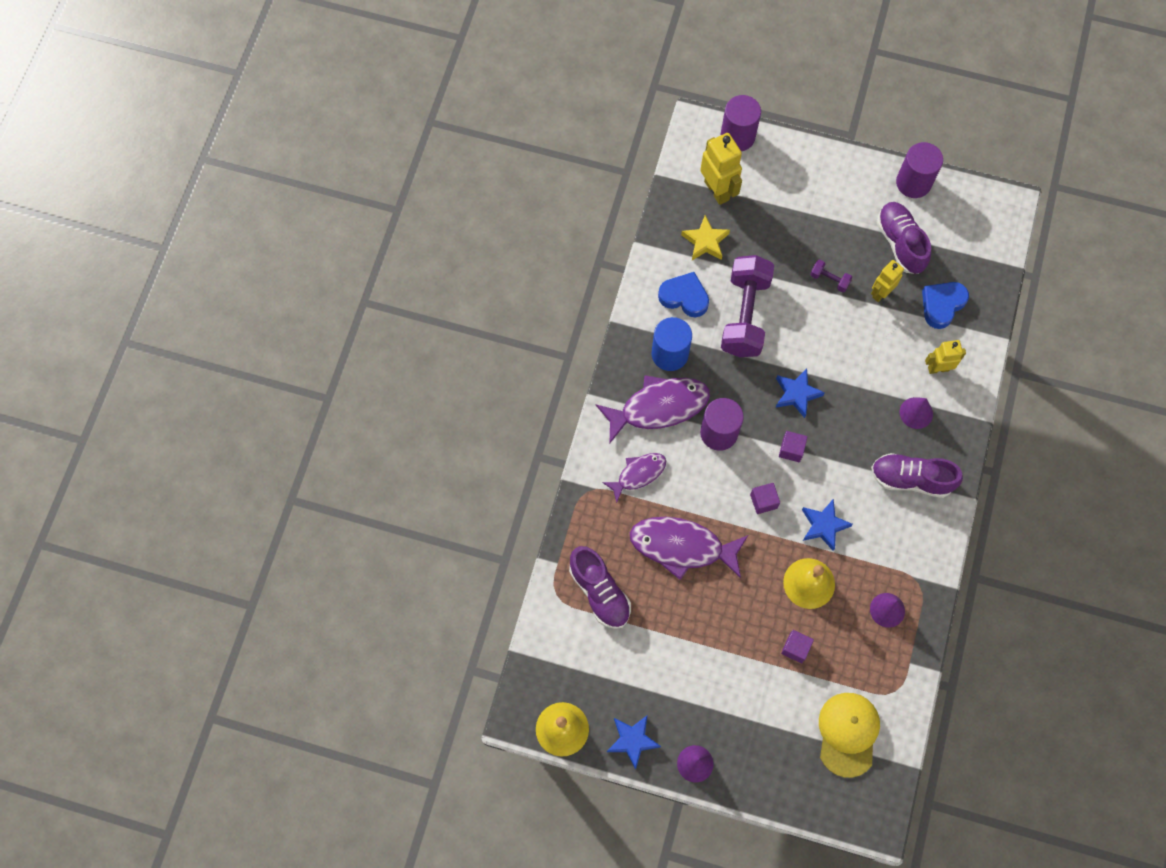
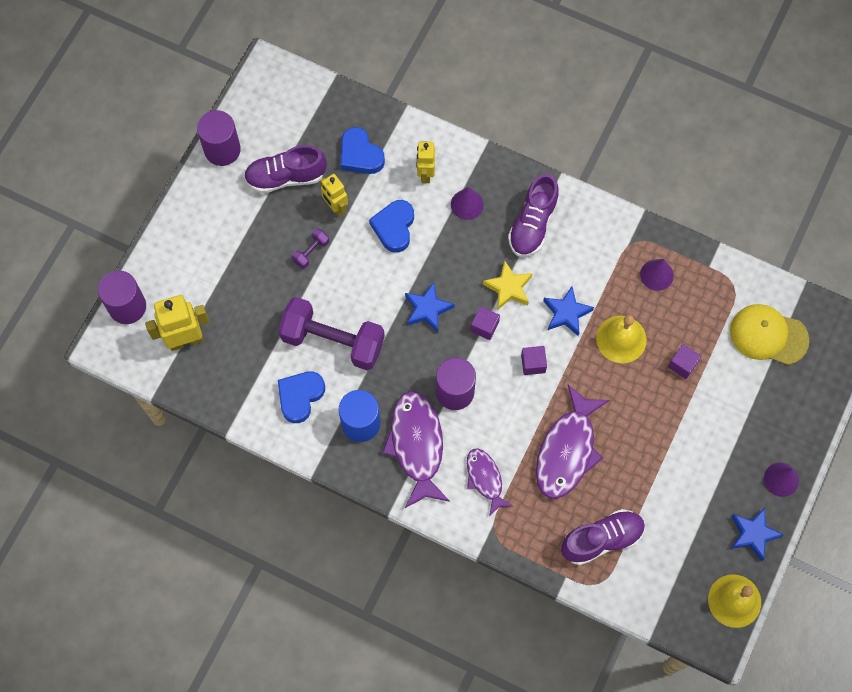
camera: 80 degrees left, 0 degrees up
yellow star [681,215,730,260] -> yellow star moved to [483,260,533,310]
none -> blue heart [369,200,414,253]

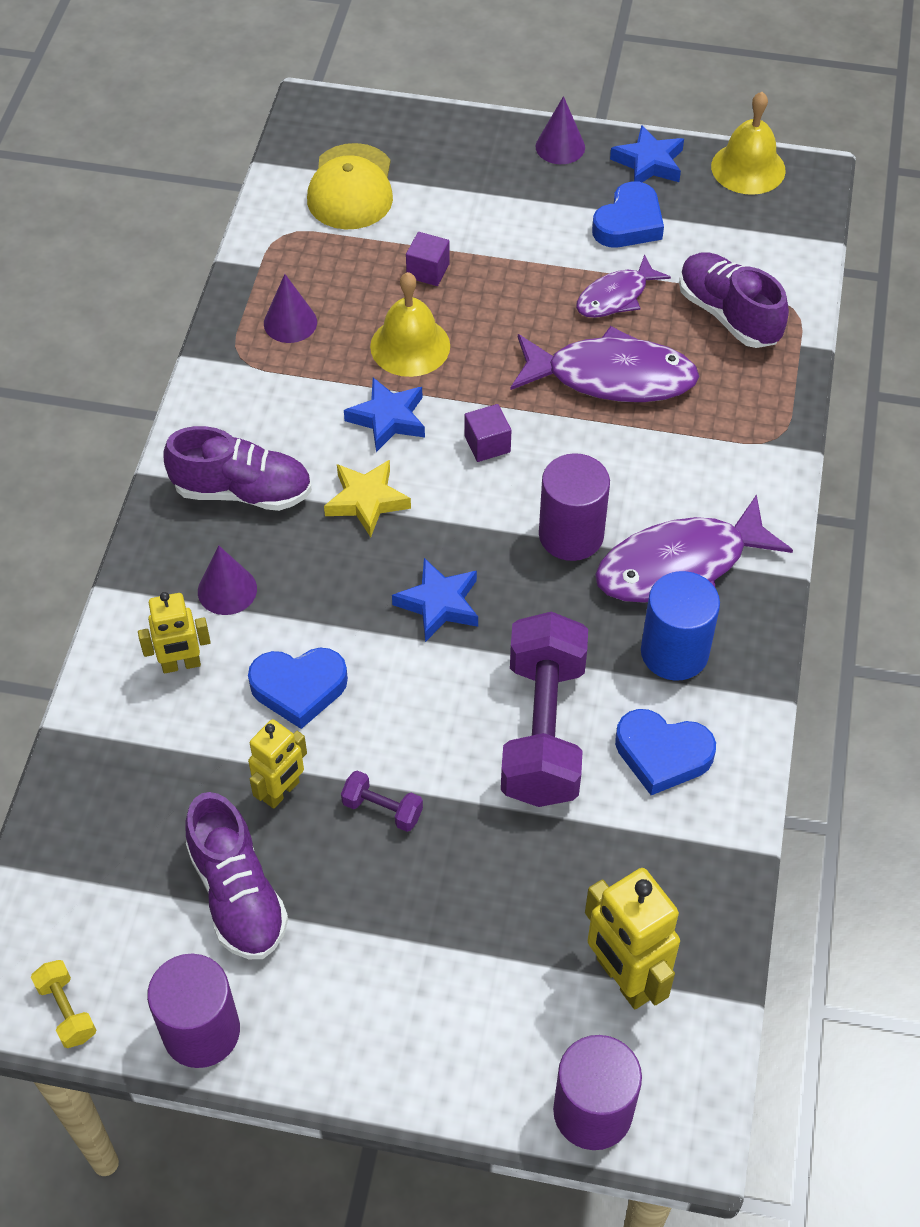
camera: 105 degrees left, 15 degrees down
blue heart [341,127,385,174] -> blue heart moved to [592,181,664,247]
purple fish [467,448,513,516] -> purple fish moved to [576,254,671,318]
purple cube [471,306,500,340] -> none
none -> yellow dumbbell [31,960,96,1048]

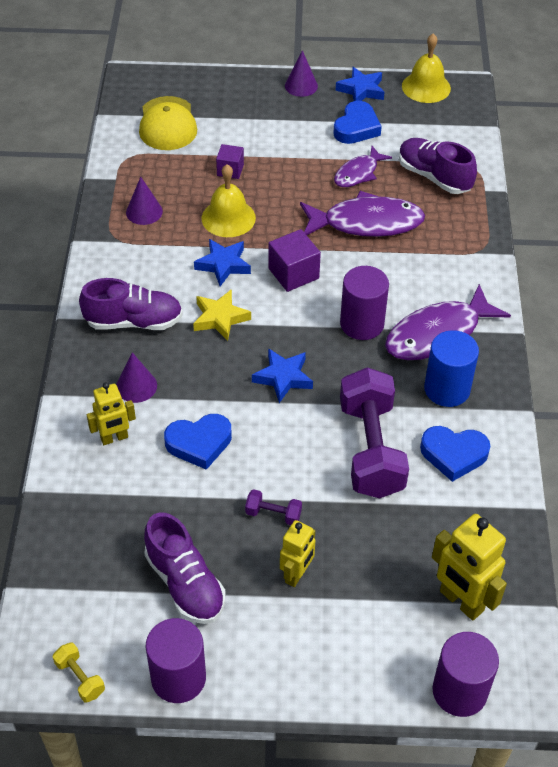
camera: 10 degrees left, 5 degrees down
yellow robot [248,719,307,809] -> yellow robot moved to [280,520,316,587]
purple cube [465,404,511,462] -> purple cube [268,229,321,292], size x1.54

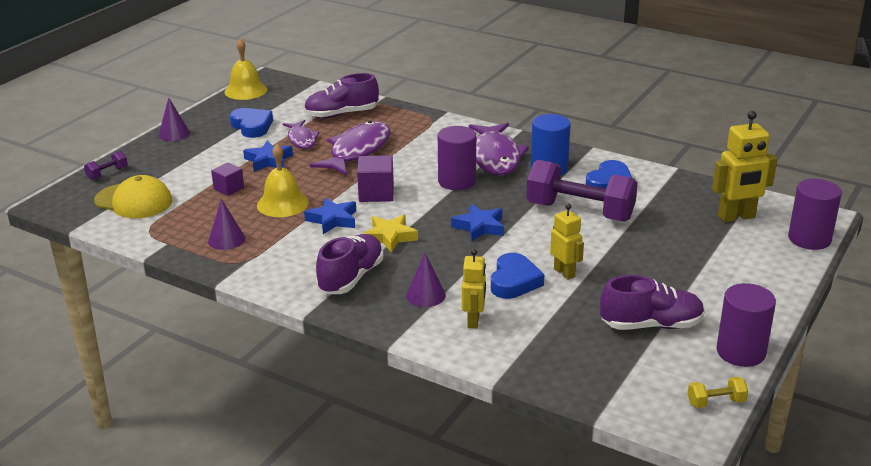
camera: 60 degrees left, 20 degrees down
purple dumbbell [245,489,302,525] -> purple dumbbell moved to [84,151,128,180]
yellow robot [280,520,316,587] -> yellow robot moved to [550,204,584,280]
blue star [335,67,384,101] -> blue star moved to [243,140,293,172]

